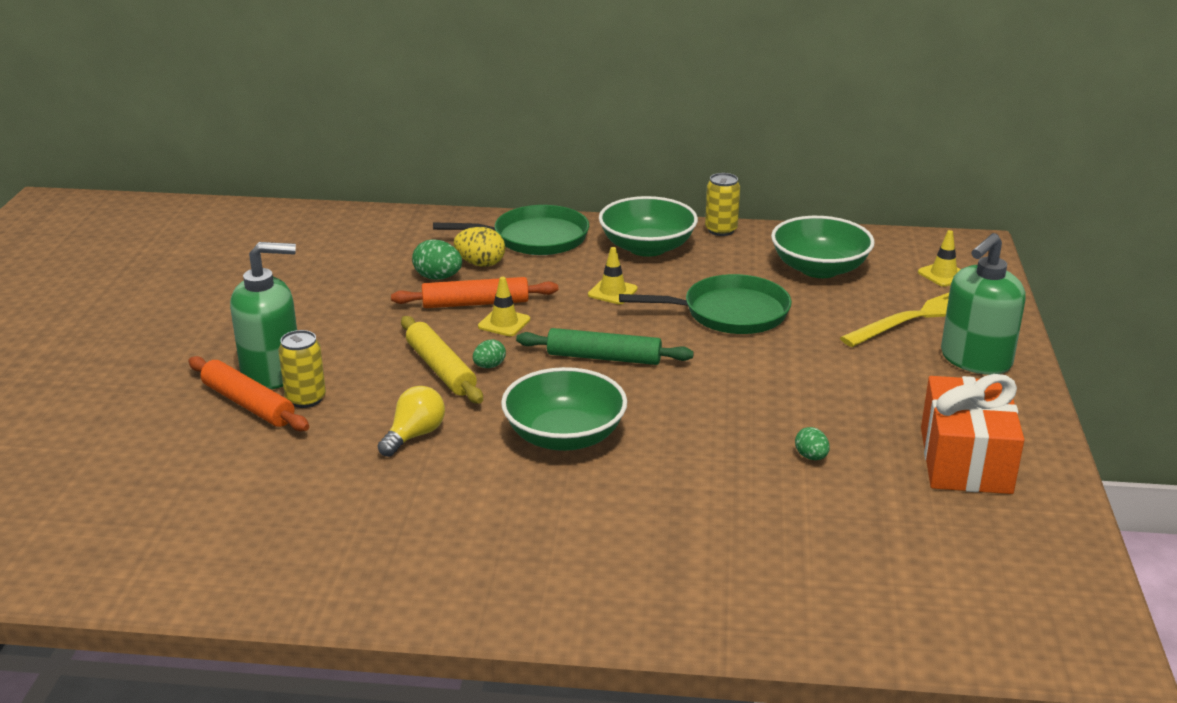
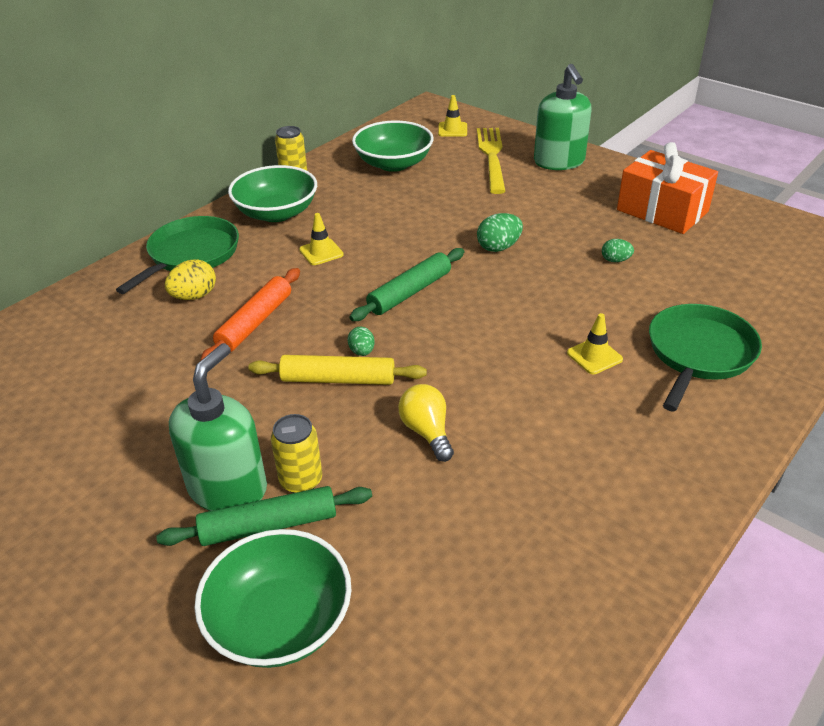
camera: 55 degrees left, 10 degrees up
orange rolling pin [188,356,309,431] -> green rolling pin [156,486,372,546]
green egg [412,239,462,280] -> green egg moved to [477,213,523,252]
yellow traffic cone [478,277,530,336] -> yellow traffic cone moved to [567,313,623,374]
green bowl [501,367,627,451] -> green bowl moved to [194,529,352,668]
green pan [619,274,792,334] -> green pan moved to [649,304,762,411]

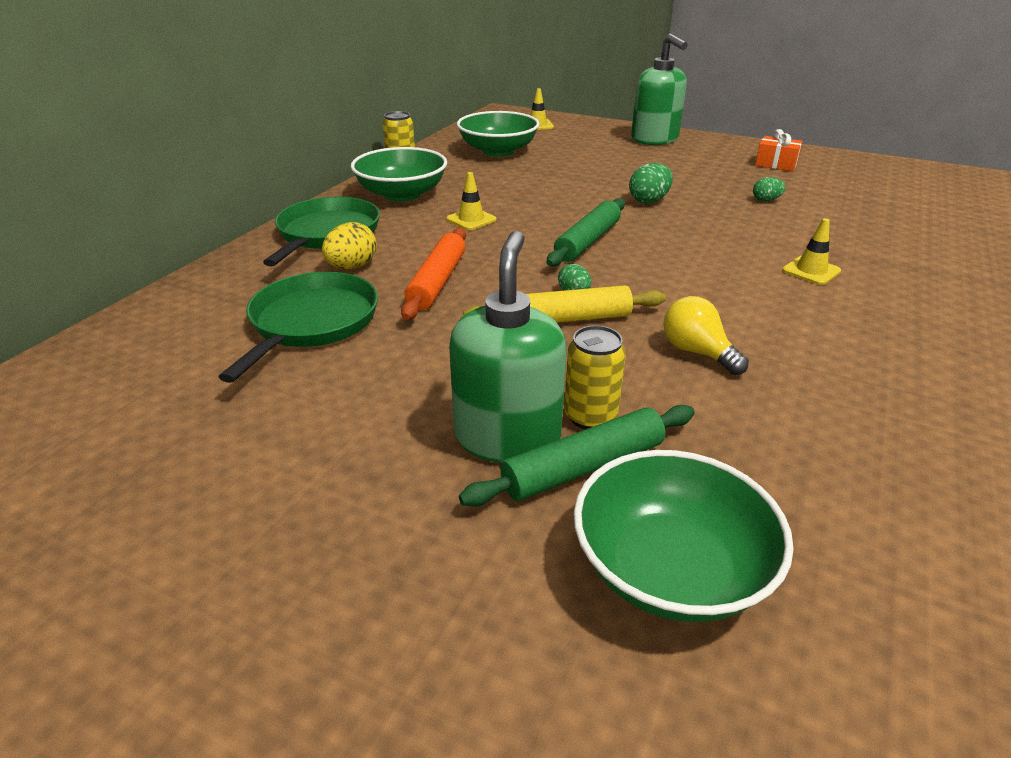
camera: 15 degrees left, 5 degrees down
yellow fork [477,128,506,194] -> none
orange gift [617,142,718,234] -> orange gift [755,129,803,171], size x0.52
green pan [649,304,762,411] -> green pan moved to [219,272,378,383]

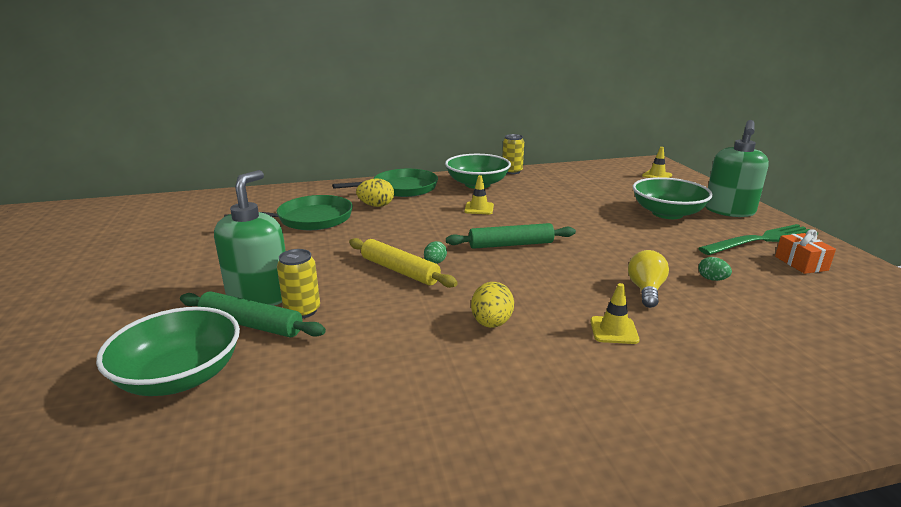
camera: 50 degrees right, 10 degrees down
orange rolling pin [401,228,466,320] -> none
green soap dispenser [449,231,567,463] -> green soap dispenser turned 45 degrees counterclockwise [214,170,286,306]
green bowl [457,111,540,157] -> green bowl moved to [633,177,713,219]
green egg [629,163,673,204] -> none
yellow light bulb [663,296,749,375] -> yellow light bulb moved to [628,250,669,308]
none -> yellow egg [471,282,514,328]
none -> green fork [698,224,818,255]

